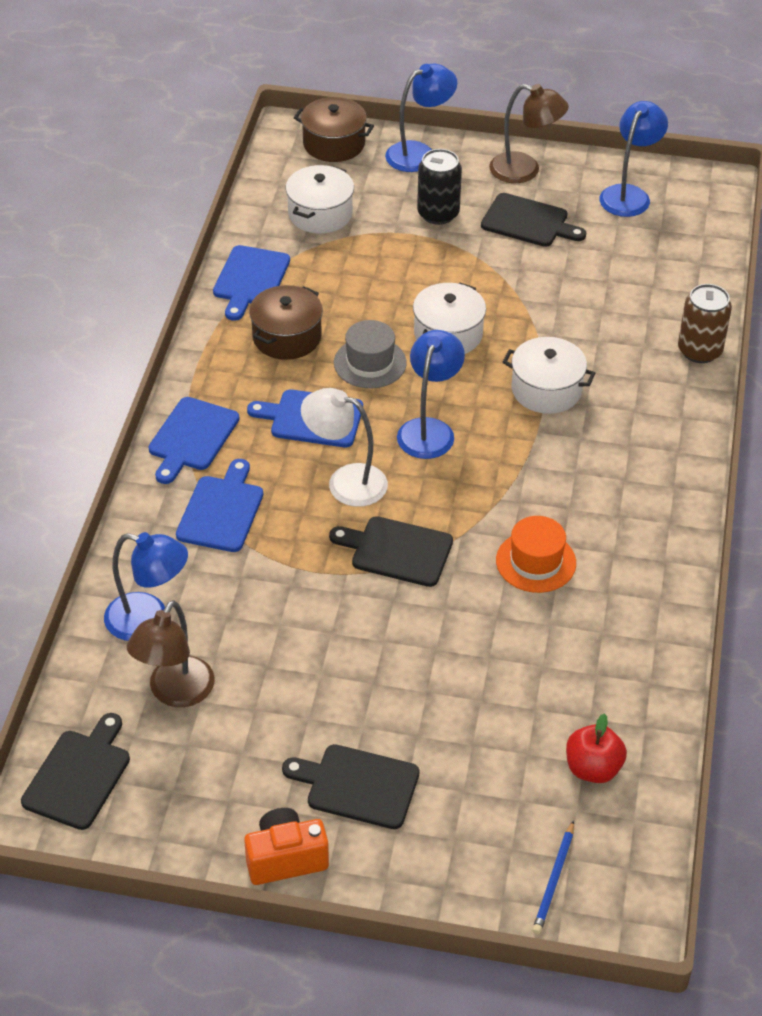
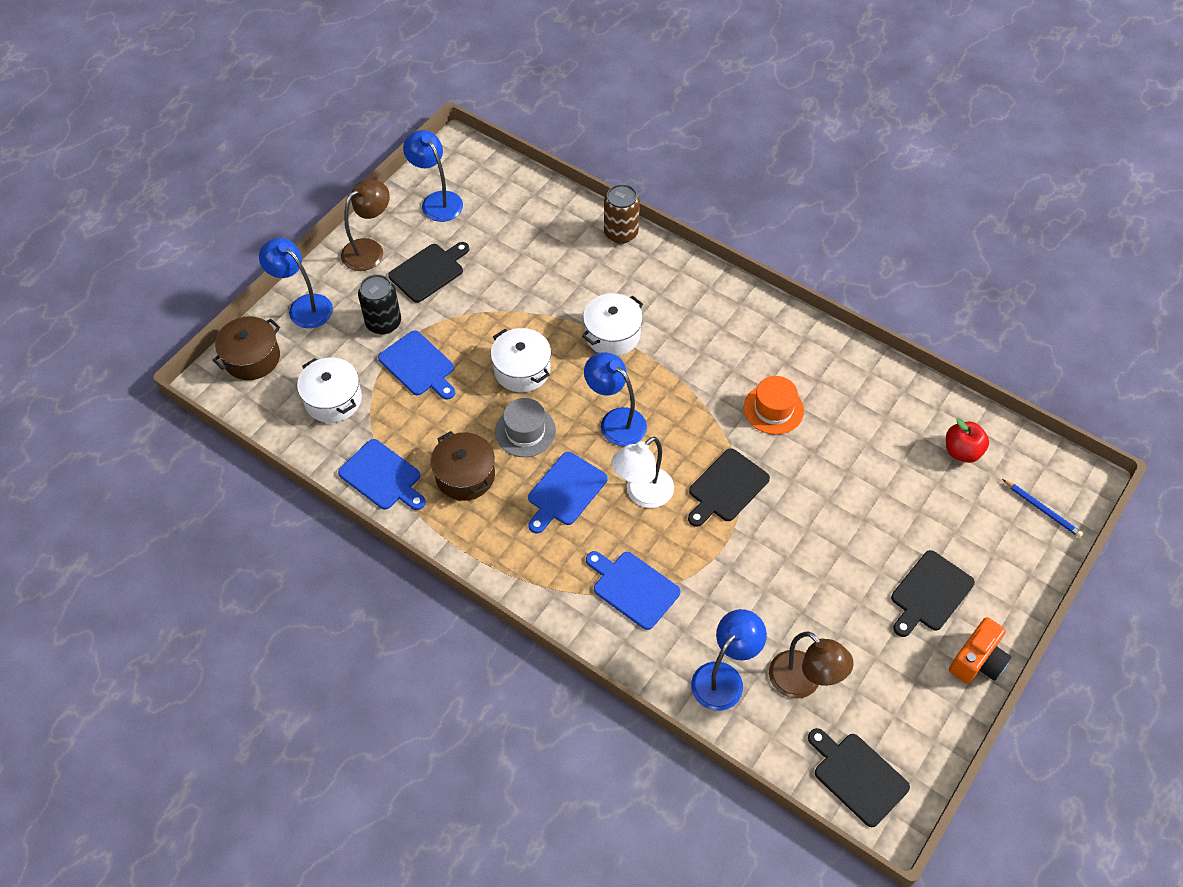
camera: 65 degrees left, 10 degrees up
blue cutting board [148,397,240,484] -> blue cutting board moved to [378,331,455,400]
orange camera [244,808,329,885] -> orange camera turned 150 degrees counterclockwise [949,617,1011,684]
blue lamp [385,64,457,172] -> blue lamp turned 45 degrees counterclockwise [259,238,333,328]

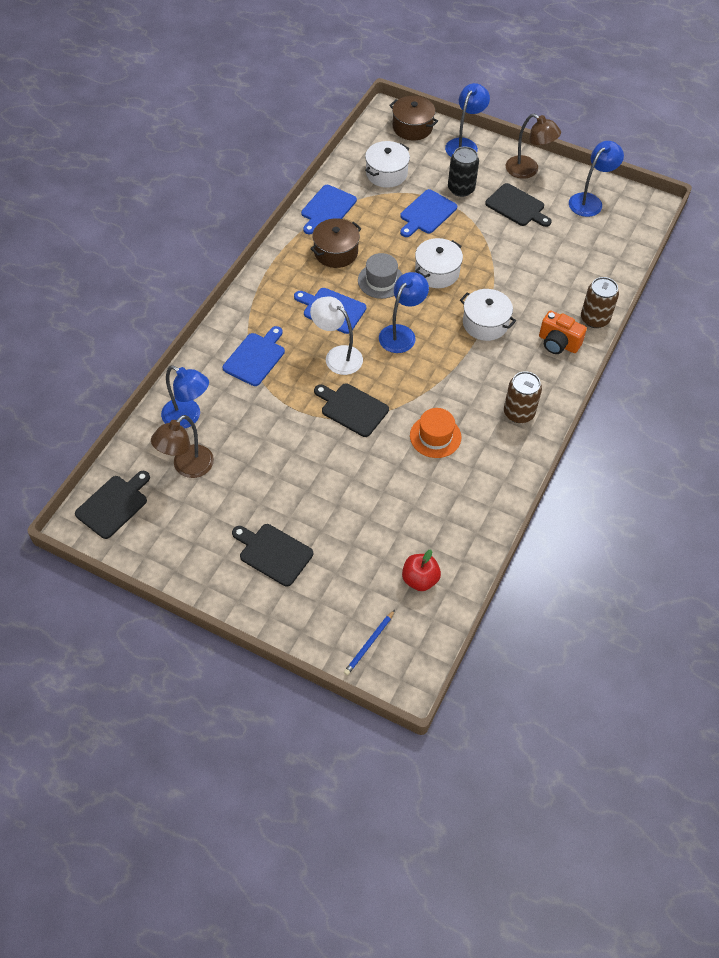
camera: 80 degrees right, 0 degrees up
orange camera [949,617,1011,684] -> orange camera moved to [539,311,587,354]
none -> brown can [504,371,542,423]

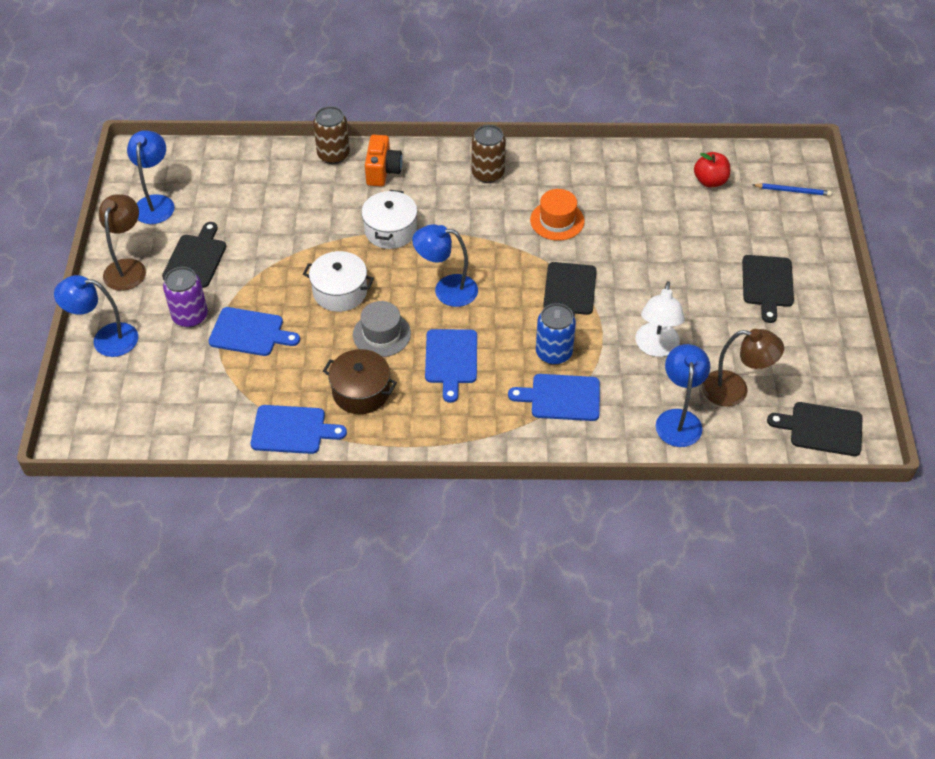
camera: 115 degrees left, 5 degrees down
white lamp [310,296,363,375] -> white lamp moved to [636,281,685,357]
white pot [365,141,410,188] -> none
brown pot [389,96,438,141] -> none
black can [448,147,479,197] -> purple can [163,267,208,328]
blue lamp [569,141,624,217] -> blue lamp turned 75 degrees clockwise [127,130,175,224]
none -> blue can [536,303,576,365]

